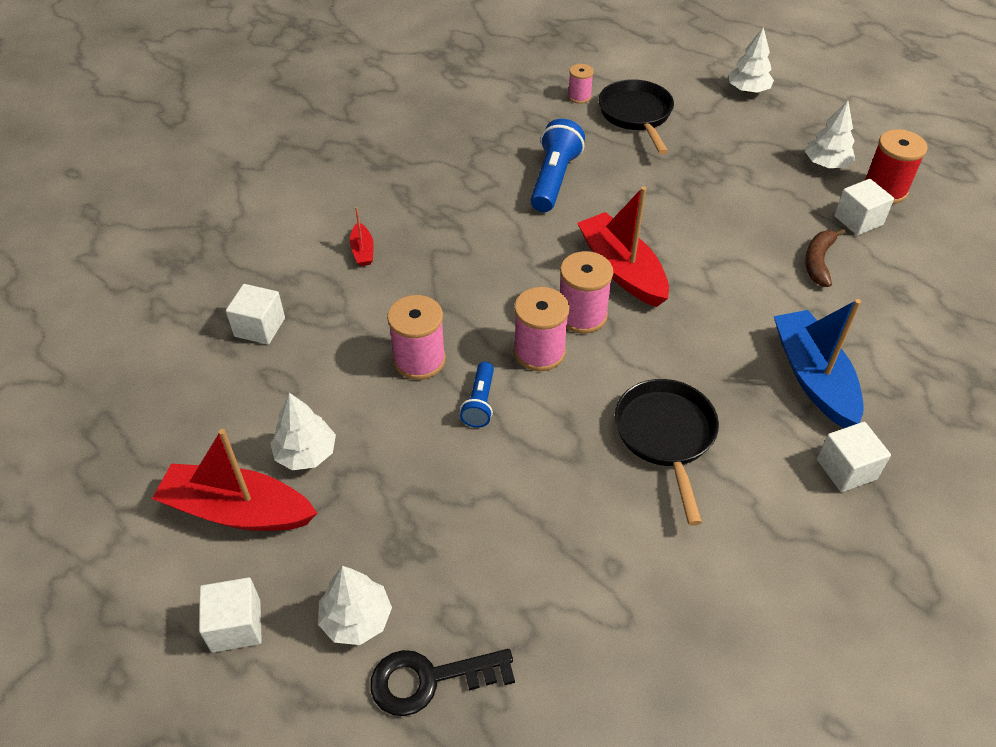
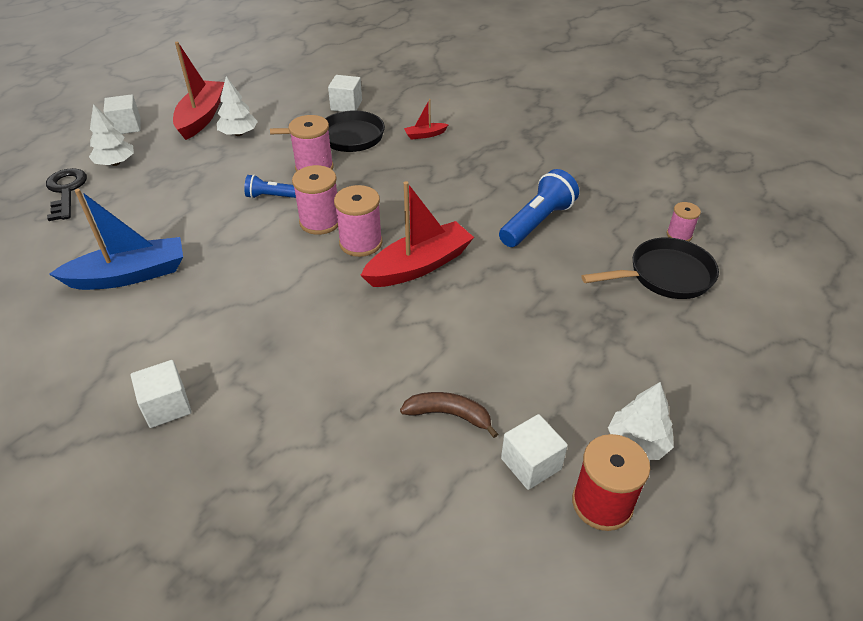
camera: 85 degrees right, 5 degrees down
blue flashlight [530,119,585,212] -> blue flashlight turned 60 degrees counterclockwise [499,169,579,247]
black pan [615,379,719,526] -> black pan moved to [270,110,385,152]
white tree [728,27,774,93] -> none
blue boat [774,299,864,428] -> blue boat moved to [49,189,183,290]

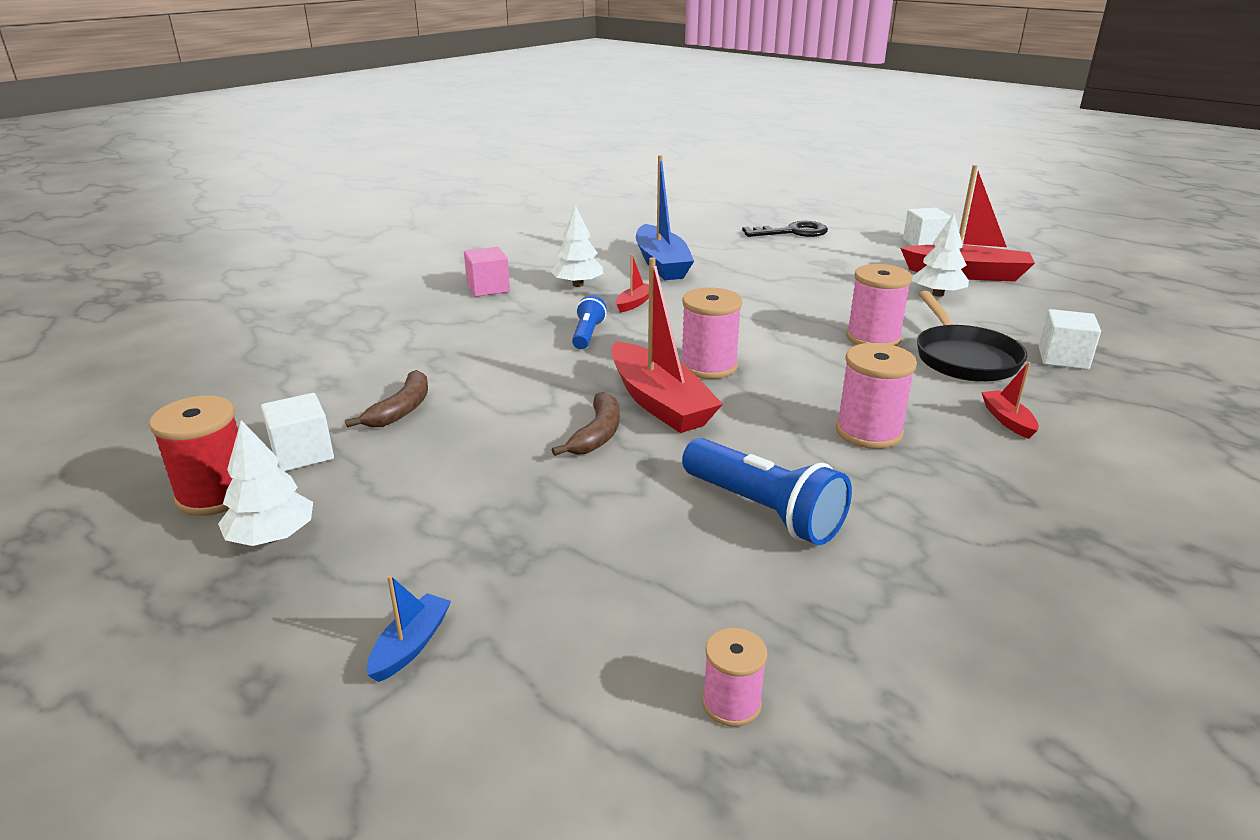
camera: 95 degrees right, 15 degrees down
white tree [89,104,134,166] -> white tree moved to [551,205,604,287]
white cube [131,360,192,428] -> pink cube [464,247,510,297]
blue flashlight [244,175,296,199] -> blue flashlight moved to [572,295,607,349]
pink spool [292,165,338,235] -> pink spool moved to [836,343,917,449]
black pan [581,237,719,299] -> none
none -> blue boat [367,575,451,682]
none -> brown banana [552,392,620,456]
none -> red boat [616,254,649,313]

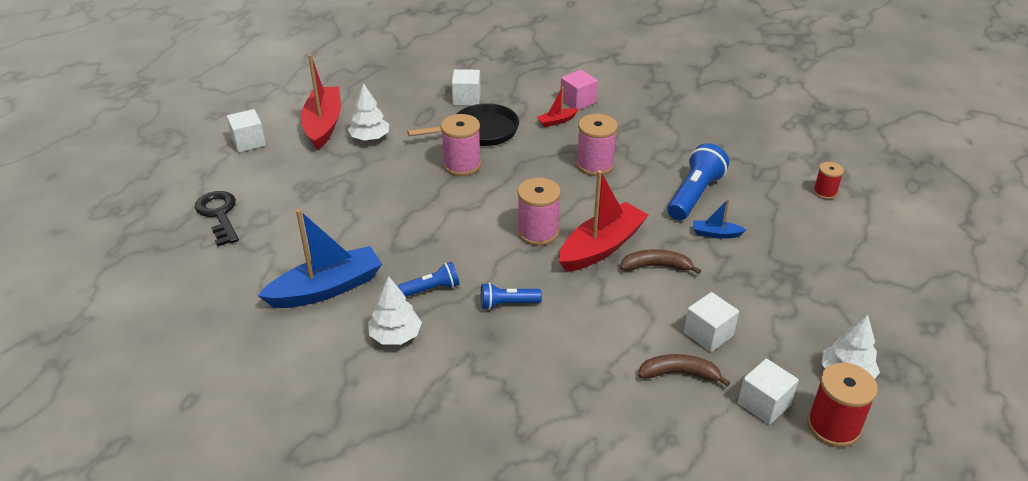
camera: 105 degrees left, 10 degrees up
blue boat [367,575,451,682] -> blue boat moved to [693,199,746,238]
pink cube [464,247,510,297] -> pink cube moved to [561,70,598,110]
red boat [616,254,649,313] -> blue flashlight [398,262,459,297]
pink spool [702,628,767,727] -> red spool [813,162,844,199]
none -> white cube [684,292,739,352]

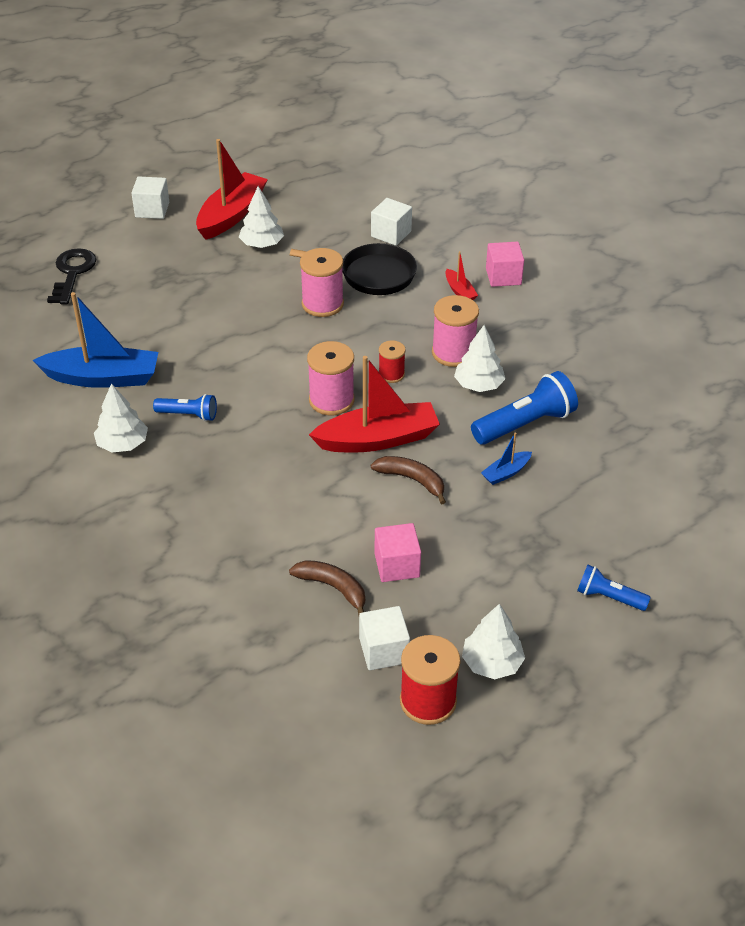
camera: 30 degrees right, 5 degrees up
blue flashlight [481,283,542,310] -> blue flashlight moved to [577,565,651,611]
red boat [537,87,578,127] -> red boat turned 120 degrees counterclockwise [445,251,478,300]
white cube [684,292,739,352] -> pink cube [375,523,421,582]
blue boat [693,199,746,238] -> blue boat turned 75 degrees counterclockwise [481,432,532,485]
red spool [813,162,844,199] -> red spool moved to [379,341,406,383]
none -> white tree [454,325,506,392]

